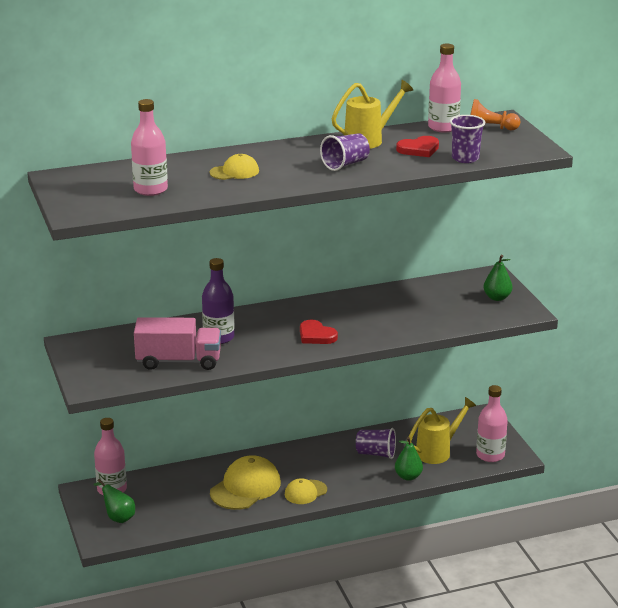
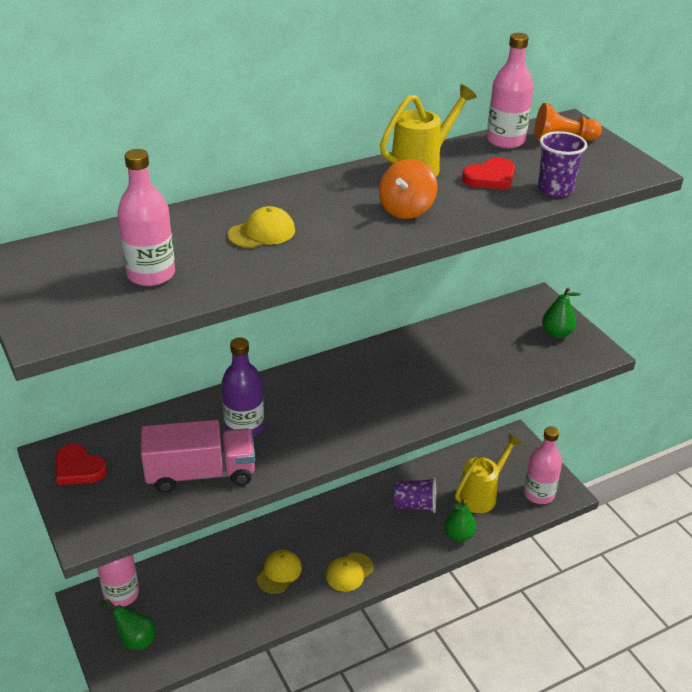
camera: 10 degrees left, 10 degrees up
yellow cap [210,455,281,510] -> yellow cap [257,550,302,594], size x0.57
red heart [300,320,338,344] -> red heart moved to [55,444,107,485]
purple cup [320,133,370,171] -> orange spinning top [379,159,437,219]

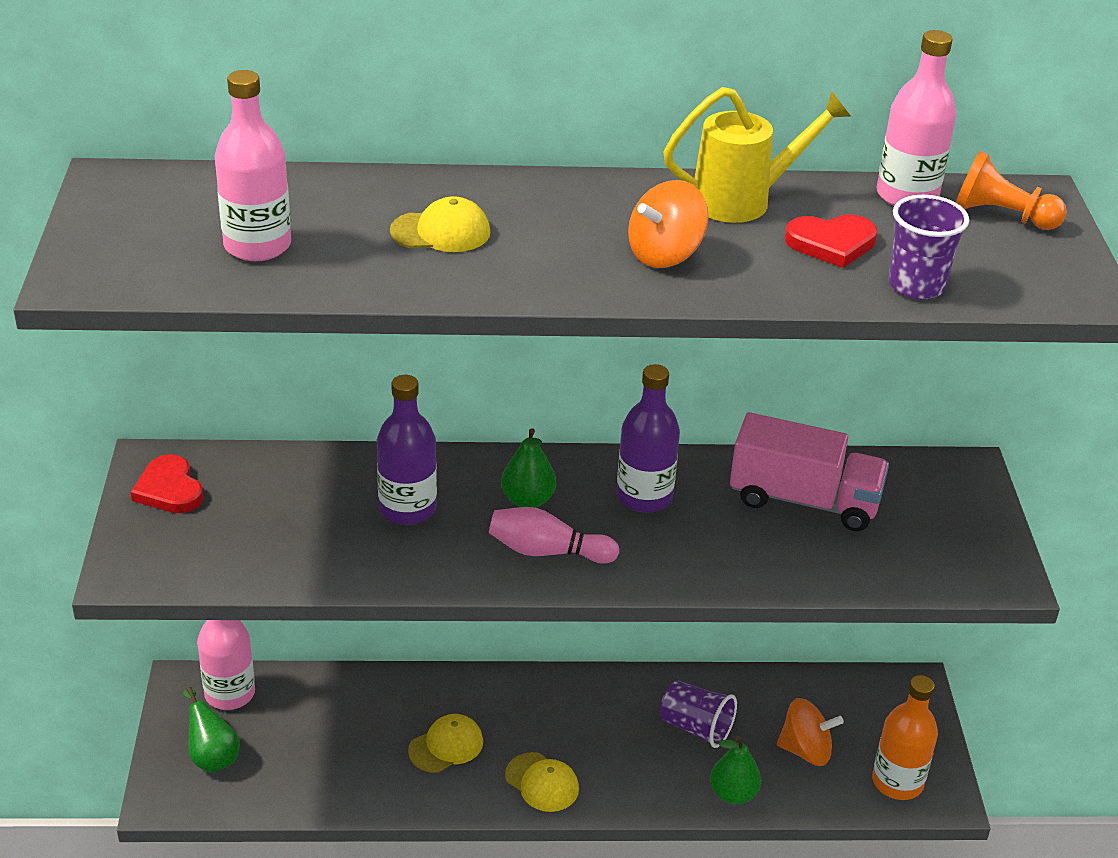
camera: 25 degrees right, 0 degrees up
pink truck [141,420,255,493] -> pink truck moved to [730,412,889,531]
yellow cap [326,552,374,592] -> yellow cap turned 120 degrees counterclockwise [505,752,579,812]
yellow watering can [455,434,522,513] -> orange spinning top [777,698,844,766]
pink bottle [524,426,562,504] -> orange bottle [872,675,938,800]
green pear [542,287,581,338] -> green pear moved to [501,428,556,508]
none -> pink bowling pin [489,507,619,564]
none -> purple bottle [617,364,680,513]

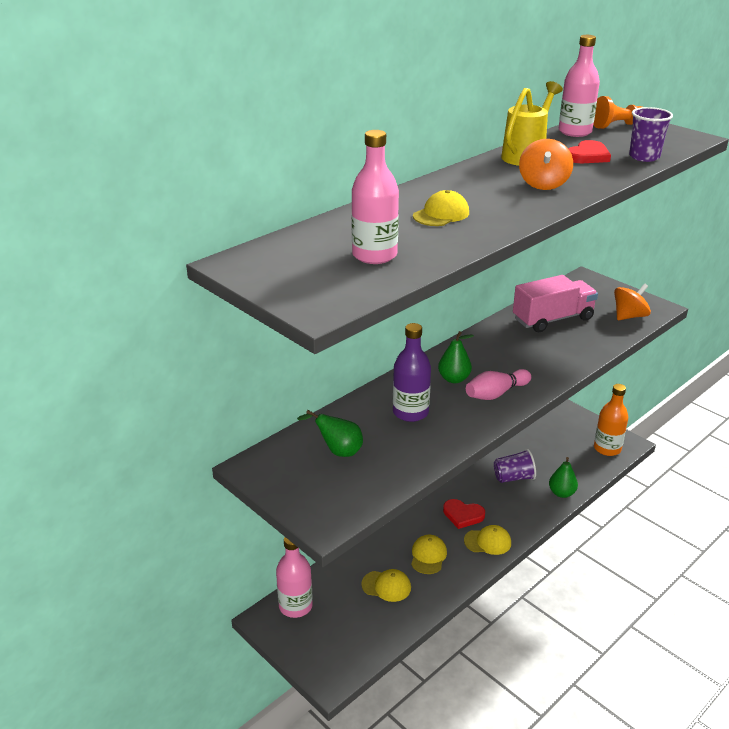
camera: 40 degrees left, 5 degrees down
red heart [131,454,203,513] -> red heart moved to [443,499,485,529]
green pear [183,687,240,773] -> green pear moved to [297,410,363,457]
purple bottle [617,364,680,513] -> none
orange spinning top [777,698,844,766] -> orange spinning top moved to [614,283,651,320]
none -> yellow cap [361,569,411,602]

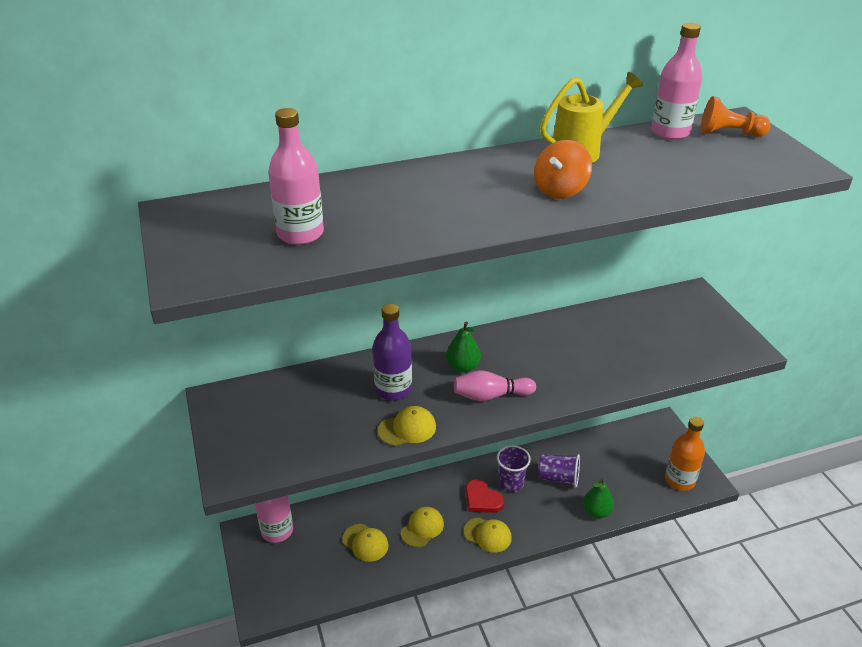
camera: 25 degrees right, 5 degrees up
green pear [297,410,363,457] -> none
yellow cap [413,190,469,226] -> yellow cap moved to [378,406,436,446]
pink truck [513,275,598,332] -> none
red heart [568,140,611,163] -> none
orange spinning top [614,283,651,320] -> none
purple cup [629,107,673,162] -> purple cup moved to [497,446,531,492]

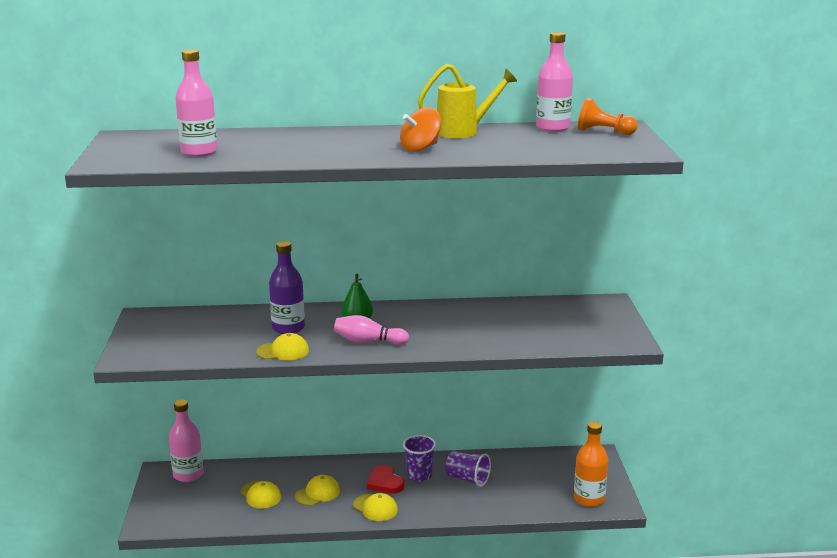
camera: 15 degrees right, 15 degrees down
green pear [583,478,614,518] -> none

